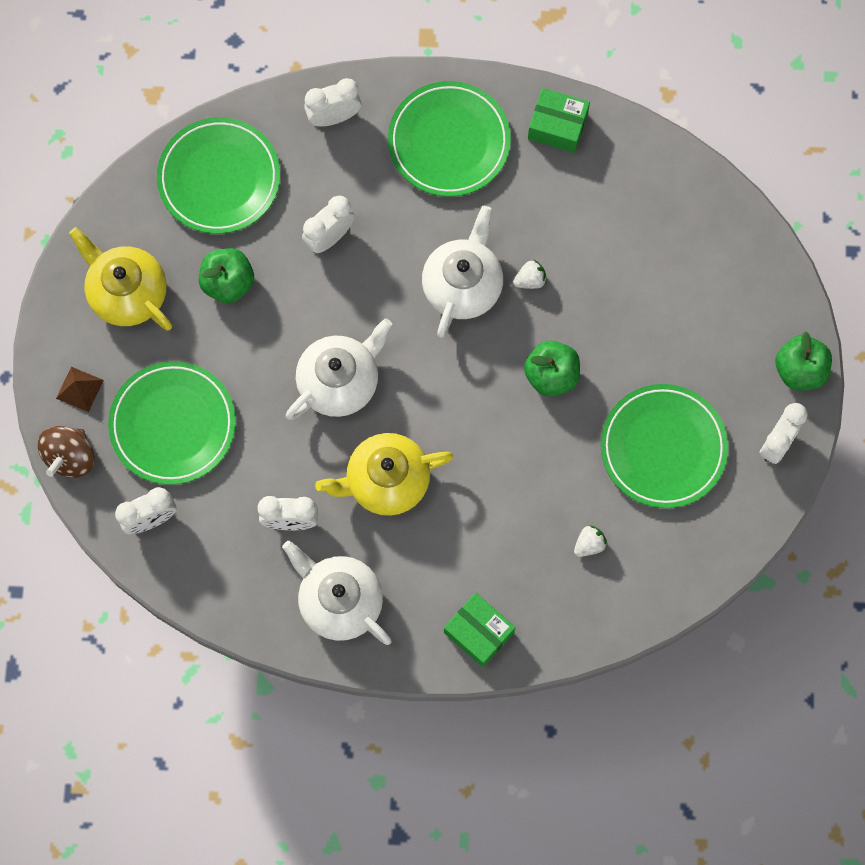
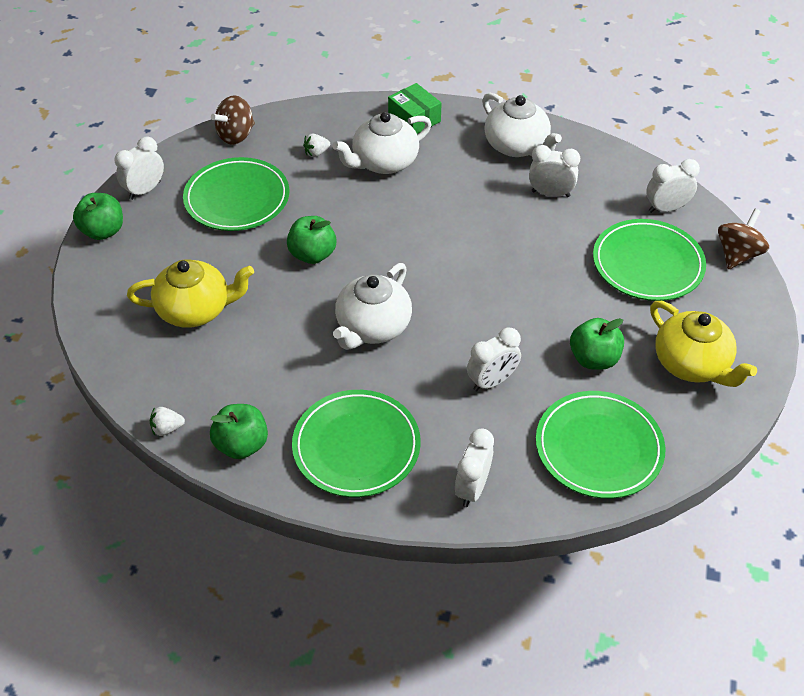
camera: 170 degrees left, 25 degrees down
brown pyramid [56,367,104,412] -> none
white teapot [286,318,392,420] -> white teapot moved to [332,112,431,174]
white clock [304,78,361,126] -> white clock turned 120 degrees clockwise [455,429,494,507]
yellow teapot [315,433,453,516] -> yellow teapot moved to [127,259,254,328]
white strawberry [513,260,547,289] -> white strawberry moved to [150,407,185,436]
green box [528,88,590,153] -> green apple [210,404,268,459]
none -> brown spinning top [211,95,255,145]

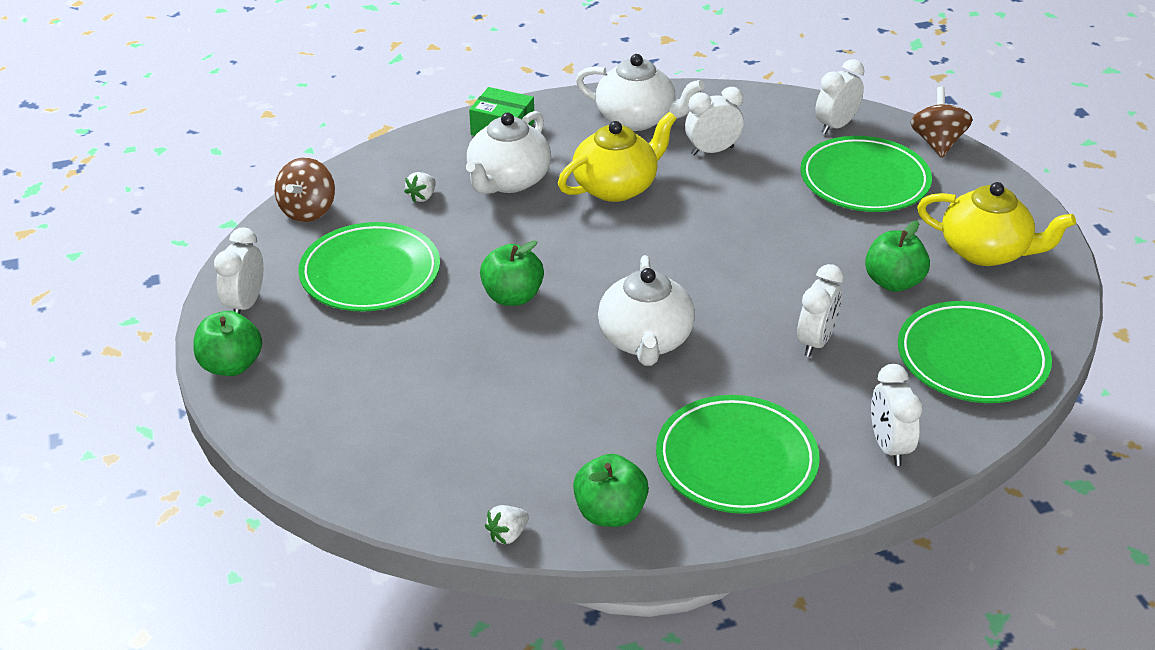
camera: 30 degrees left, 10 degrees down
yellow teapot [127,259,254,328] -> yellow teapot moved to [558,112,677,202]

